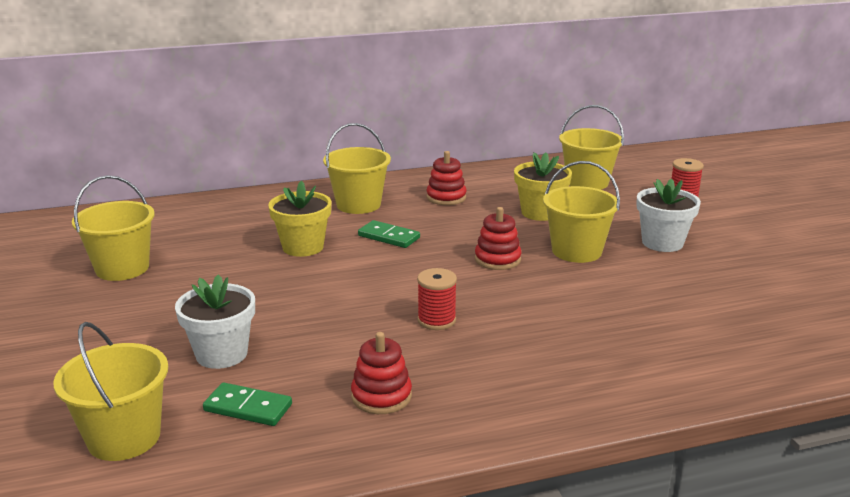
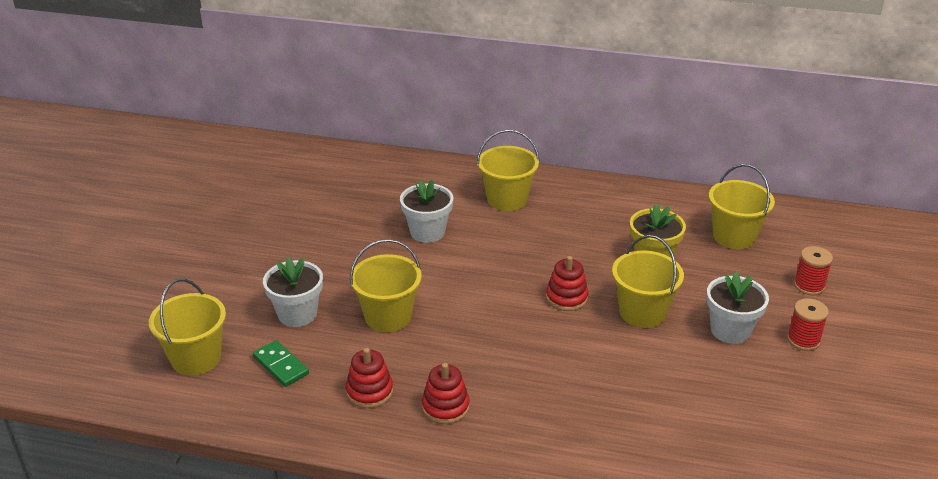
camera: 30 degrees right, 10 degrees up
yellow bucket [72,175,155,281] -> yellow bucket moved to [350,239,422,332]
yellow flower pot [268,181,332,257] -> white flower pot [400,180,453,243]
green domino [358,220,420,248] -> none
red spool [417,268,457,330] -> red spool moved to [787,298,829,351]
red stacking toy [427,151,467,205] -> red stacking toy moved to [422,363,470,424]

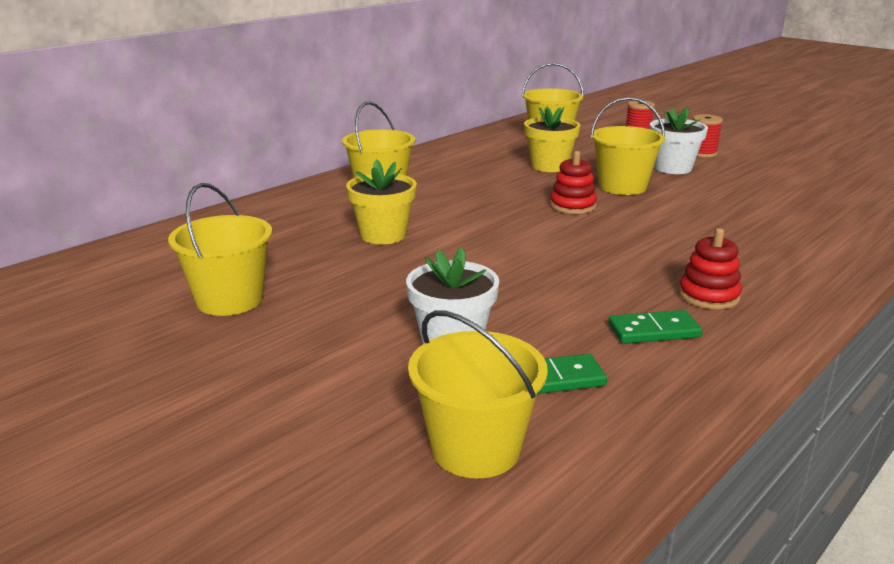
camera: 60 degrees left, 10 degrees down
red stacking toy [346,348,393,408] -> green domino [608,310,702,344]
yellow bucket [350,239,422,332] -> yellow bucket moved to [168,183,272,316]
white flower pot [400,180,453,243] -> yellow flower pot [346,159,417,244]

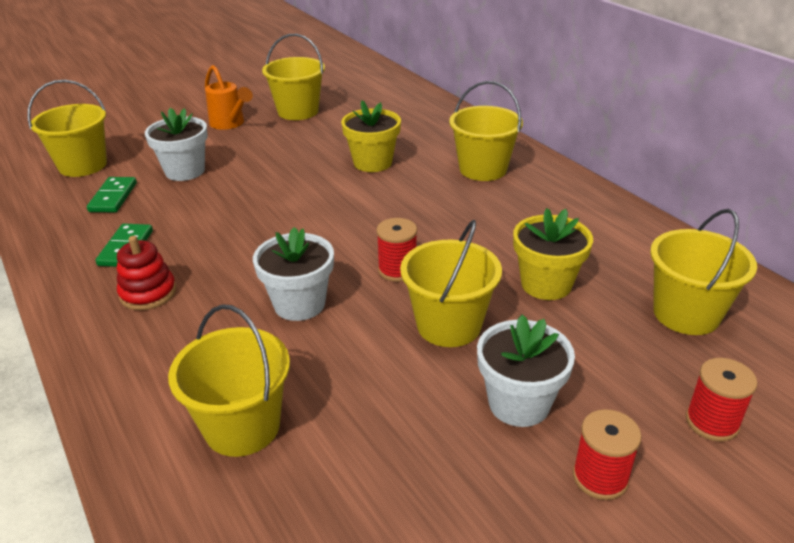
camera: 105 degrees right, 10 degrees up
red stacking toy [550,151,597,214] -> red spool [376,218,417,282]
none -> yellow bucket [168,304,290,457]
none -> orange watering can [205,65,253,130]
none -> white flower pot [253,227,334,321]

